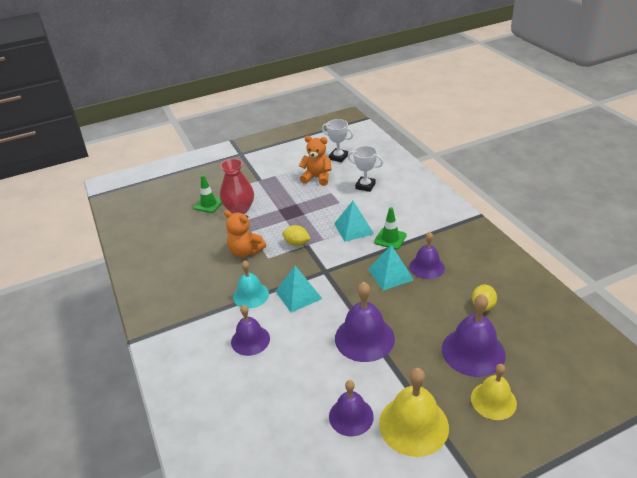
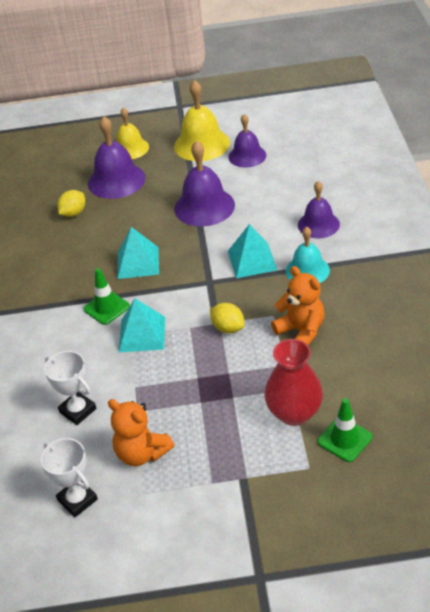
camera: 160 degrees left, 5 degrees up
purple bell [409,232,445,279] -> none

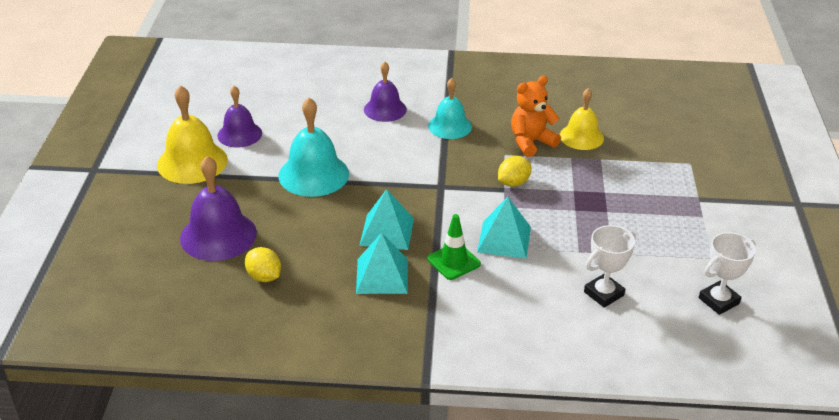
camera: 85 degrees left, 5 degrees down
orange teddy bear [108,399,174,466] -> none
yellow bell [117,107,149,159] -> yellow bell moved to [560,88,604,150]
purple bell [174,140,235,227] -> turquoise bell [278,97,349,197]
turquoise pyramid [228,224,278,278] -> turquoise pyramid moved to [356,233,408,294]
red vase [264,339,323,426] -> none
green traffic cone [317,398,372,462] -> none

